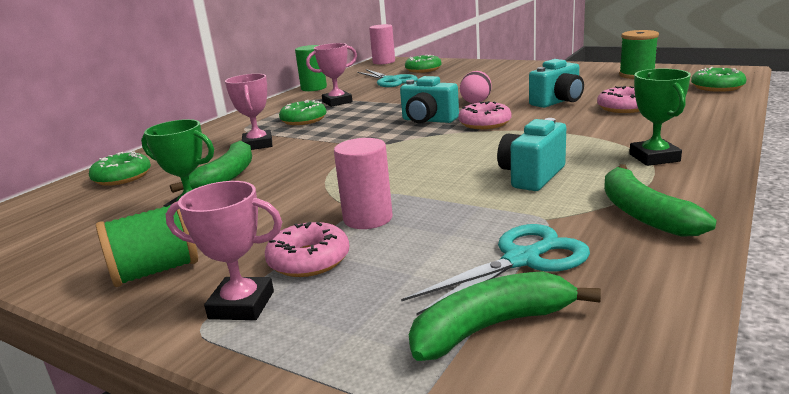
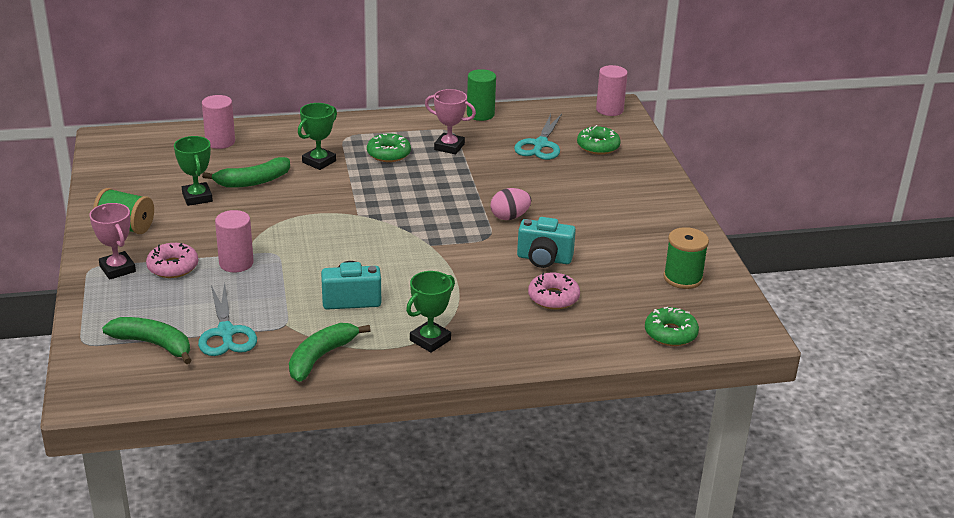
camera: 45 degrees right, 10 degrees up
green donut [89,152,151,186] -> pink cylinder [202,95,235,149]
pink trophy [225,74,272,150] -> green trophy [298,103,337,170]
turquoise camera [400,76,459,123] -> none
turquoise scissors [401,224,590,315] -> turquoise scissors turned 60 degrees clockwise [198,283,257,356]
pink donut [459,101,512,129] -> none

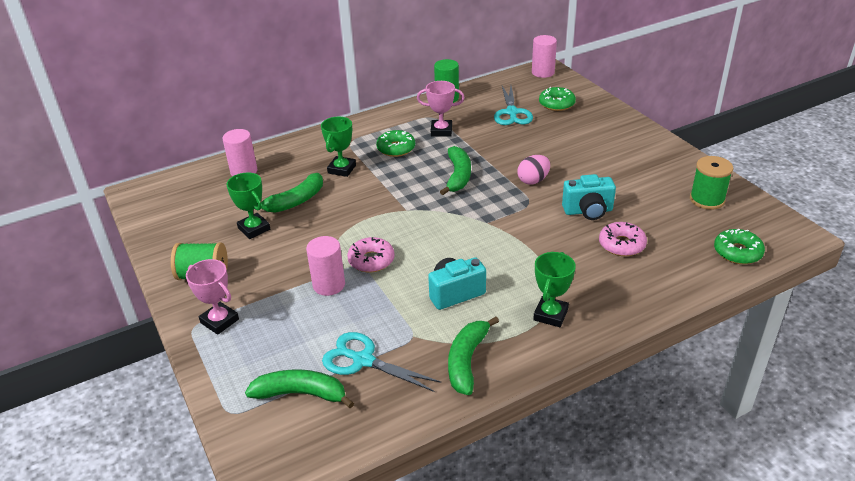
camera: 15 degrees left, 5 degrees up
pink donut [146,243,198,278] -> pink donut moved to [347,237,395,272]
turquoise scissors [198,283,257,356] -> turquoise scissors turned 150 degrees clockwise [322,332,441,392]
none -> green banana [440,146,471,195]

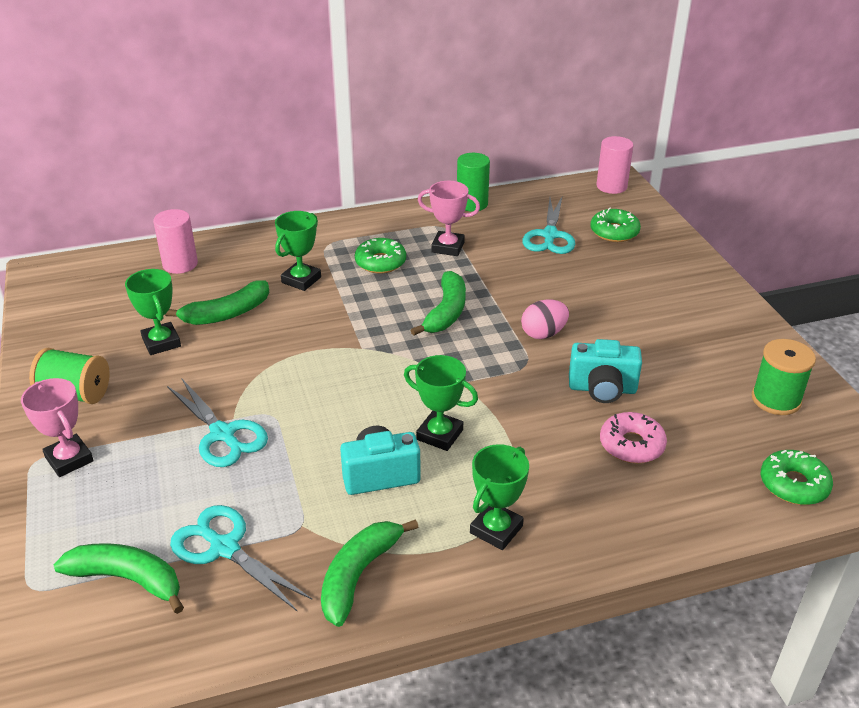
camera: 10 degrees right, 0 degrees up
pink cylinder [306,236,345,296] -> turquoise scissors [167,379,268,467]
pink donut [347,237,395,272] -> none
none -> green trophy [404,355,478,451]

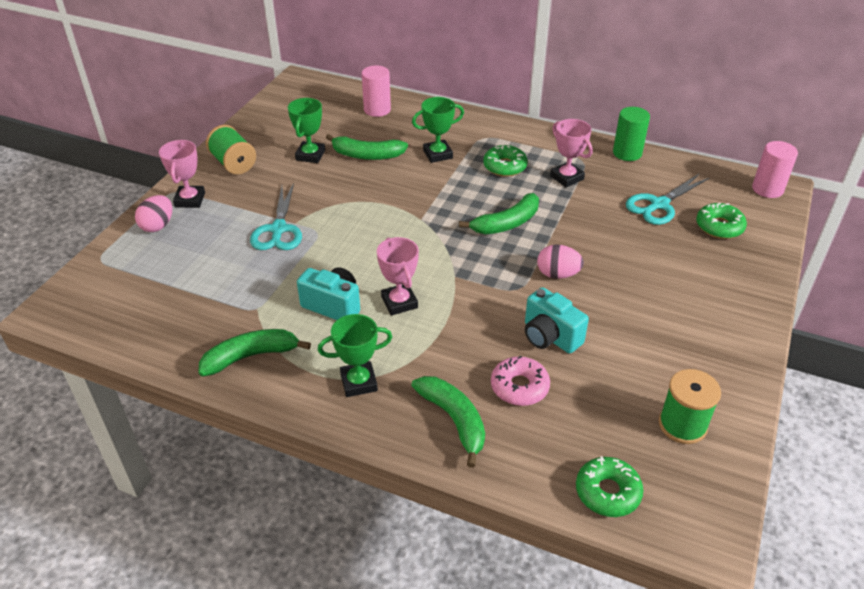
camera: 40 degrees right, 5 degrees up
green banana [54,543,184,614] -> green banana moved to [411,376,485,468]
turquoise scissors [170,505,312,611] -> none
green trophy [404,355,478,451] -> pink trophy [377,237,419,315]
none -> pink egg [135,195,172,232]

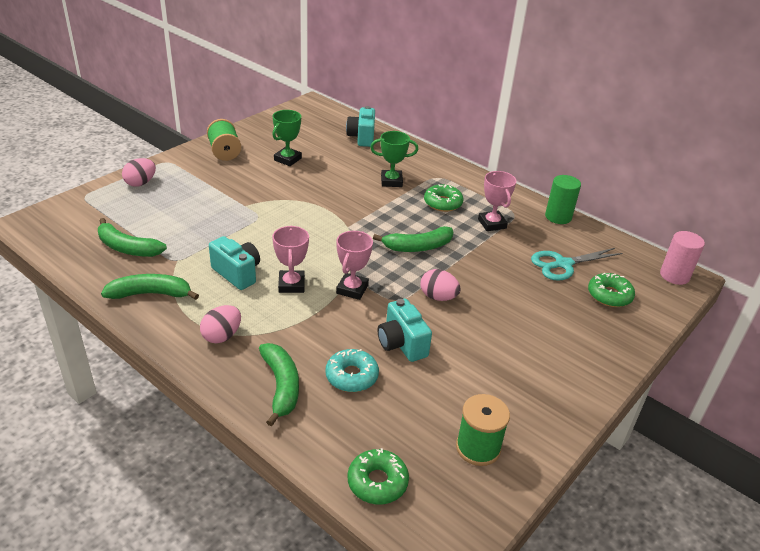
camera: 15 degrees right, 5 degrees down
pink trophy [159,140,205,208] -> pink trophy moved to [336,231,373,300]
turquoise scissors [250,183,302,250] -> none
green trophy [318,314,392,397] -> pink egg [200,305,241,343]
green banana [326,134,408,160] -> green banana moved to [98,218,167,257]
pink cylinder [362,65,391,117] -> turquoise camera [346,106,375,147]
pink donut [491,355,550,406] -> turquoise donut [325,349,379,392]

